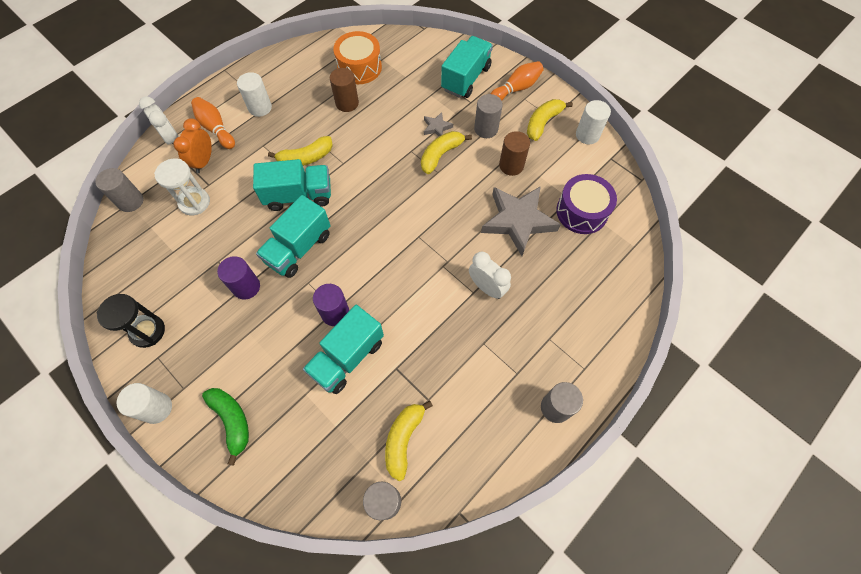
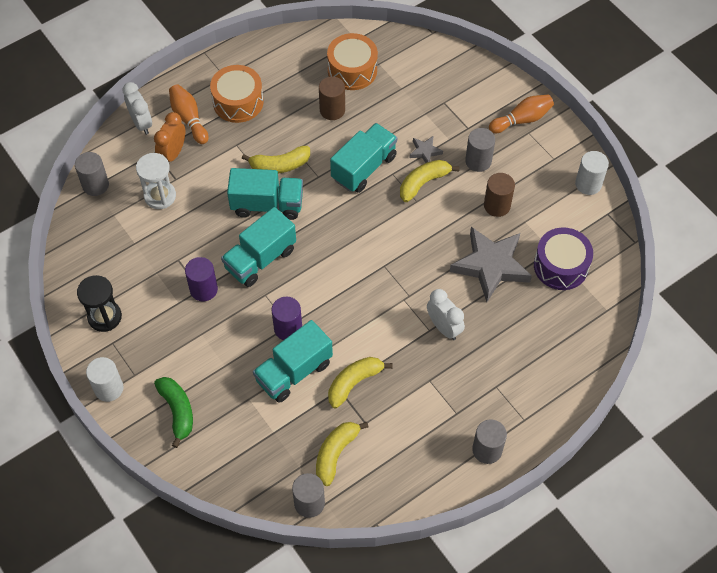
camera: 10 degrees right, 5 degrees down
white cylinder [237,72,272,117] -> orange drum [210,65,263,123]
turquoise truck [441,36,493,98] -> turquoise truck moved to [330,123,397,193]
yellow banana [527,99,573,141] -> yellow banana moved to [328,357,393,409]

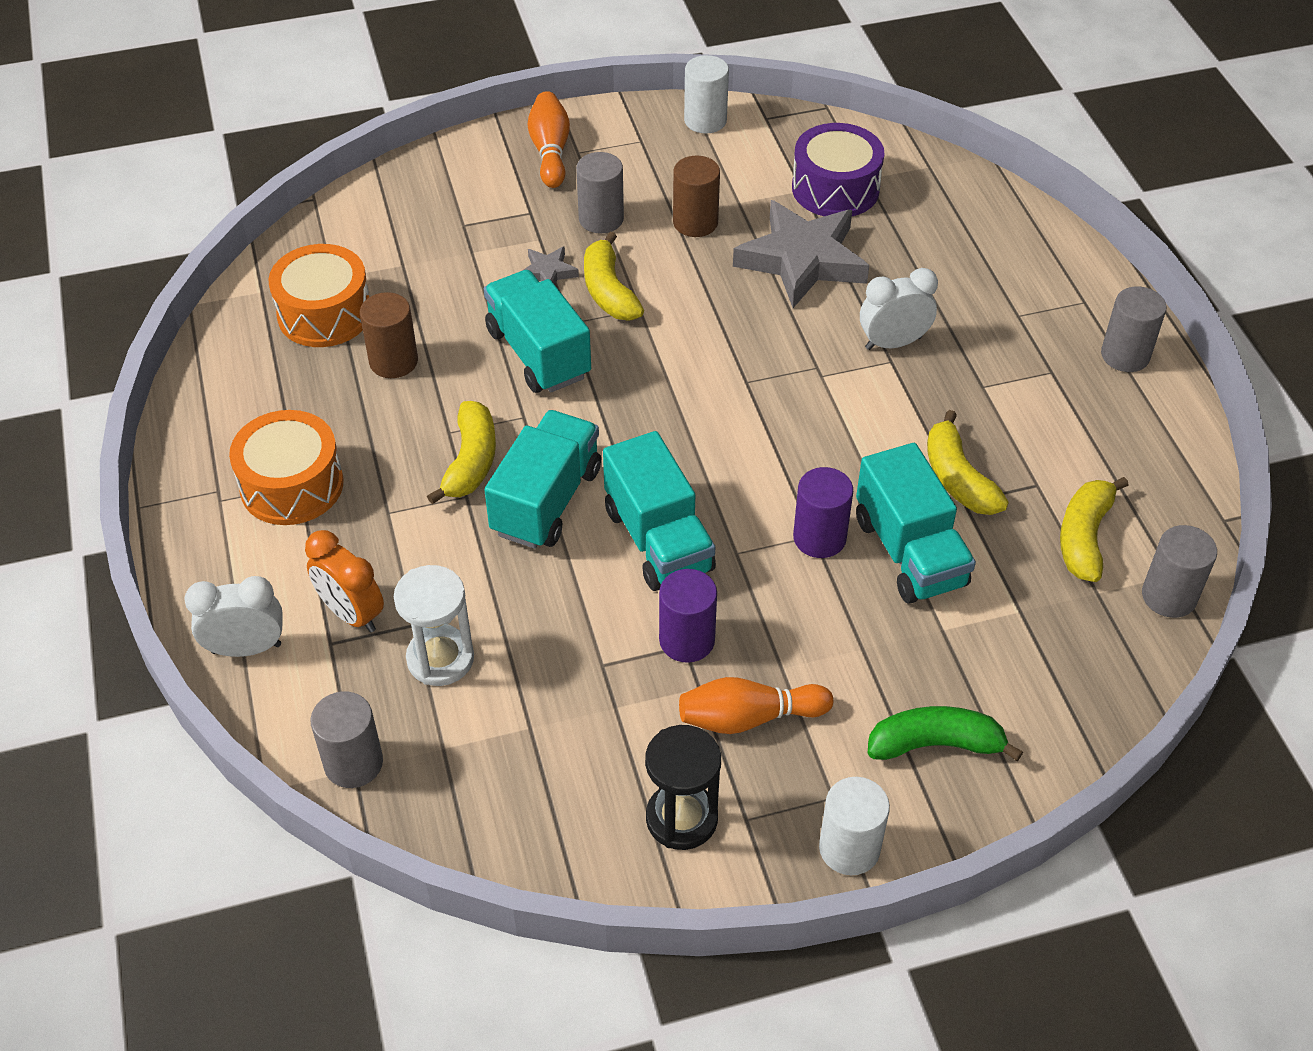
camera: 70 degrees left, 10 degrees down
orange bowling pin [169,84,209,144] -> orange bowling pin moved to [679,677,833,734]
yellow banana [316,422,369,486] -> yellow banana turned 60 degrees clockwise [1060,477,1129,582]

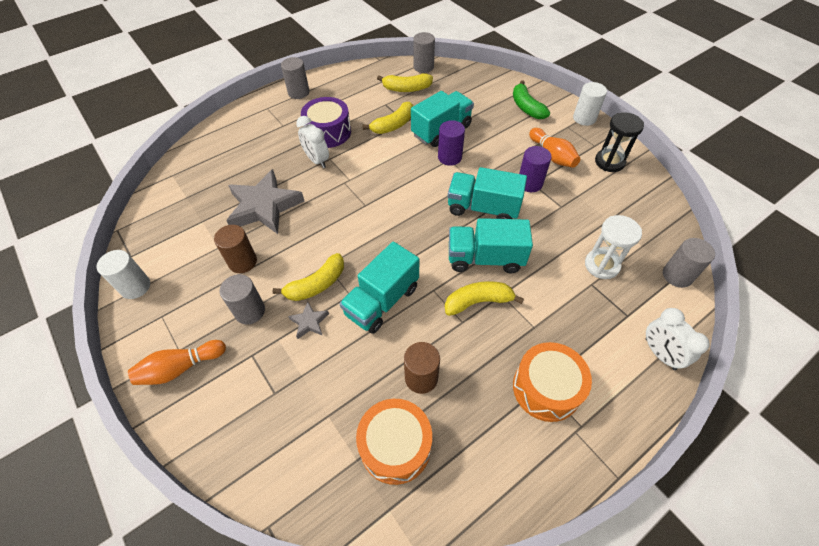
camera: 110 degrees left, 5 degrees up
orange clock [305,530,384,633] -> none
turquoise truck [603,431,716,591] -> turquoise truck turned 120 degrees counterclockwise [448,167,527,219]
purple drum [792,123,885,216] -> purple drum moved to [301,97,351,148]

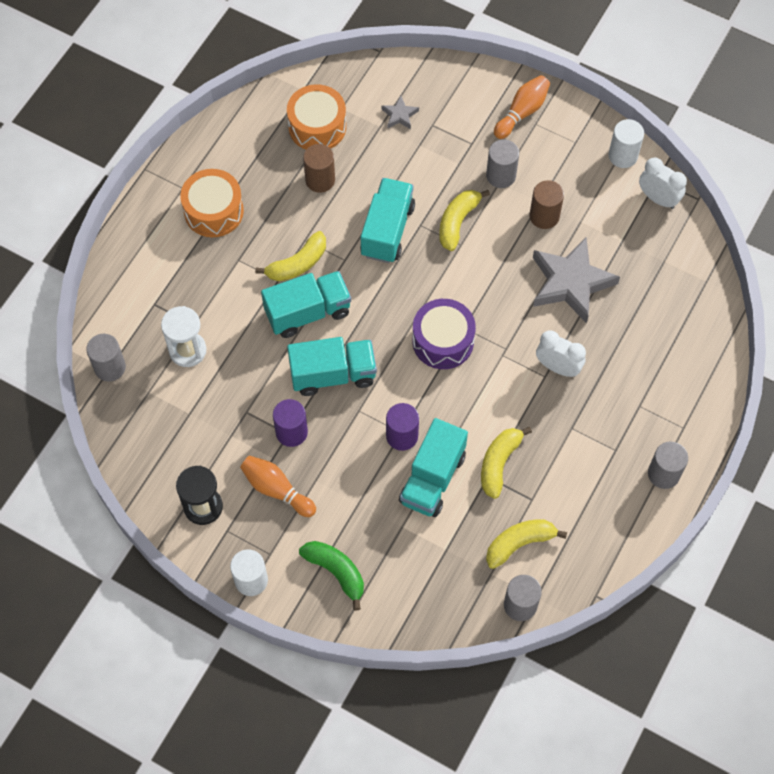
camera: 155 degrees right, 10 degrees up
grey star [288,302,329,339] -> grey star moved to [381,96,419,129]
purple drum [301,97,351,148] -> purple drum moved to [412,299,476,369]
white clock [646,308,710,370] -> white clock moved to [639,157,687,209]

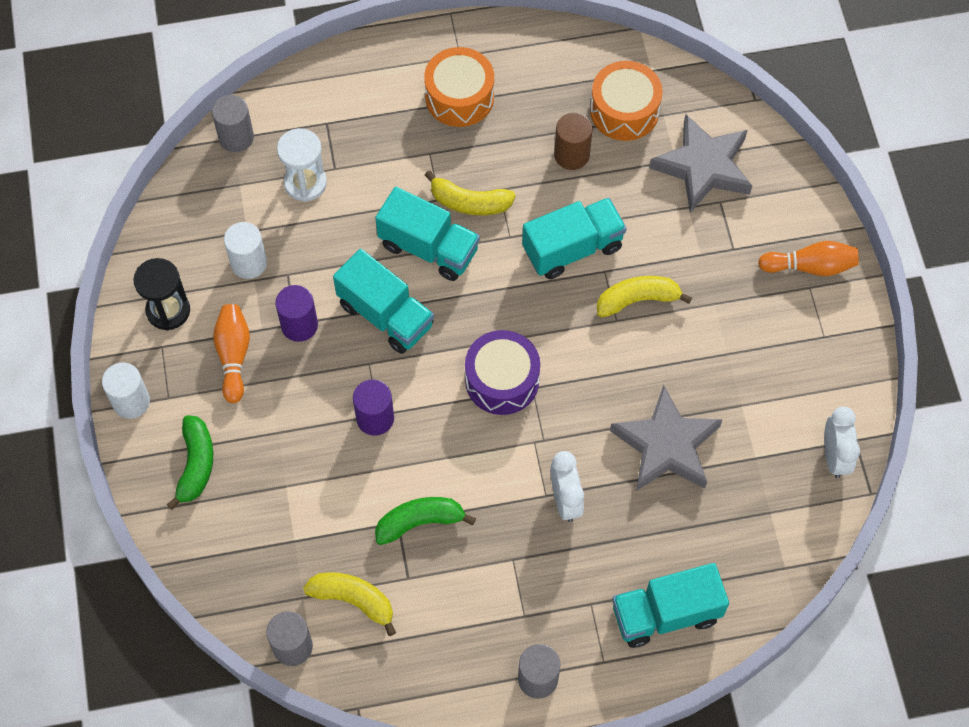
camera: 50 degrees right, 0 degrees up
grey star [381,96,419,129] -> grey star [649,114,752,213], size x2.26
turquoise truck [399,418,468,517] -> turquoise truck moved to [612,563,729,648]
yellow banana [481,427,532,499] -> green banana [375,497,476,545]
grey cylinder [486,139,519,188] -> none
brown cylinder [530,180,564,229] -> none
white cylinder [608,119,644,168] -> white cylinder moved to [224,222,267,279]

